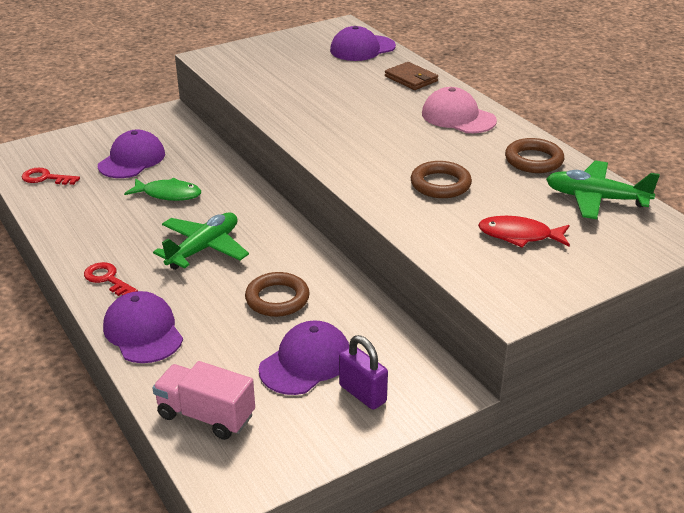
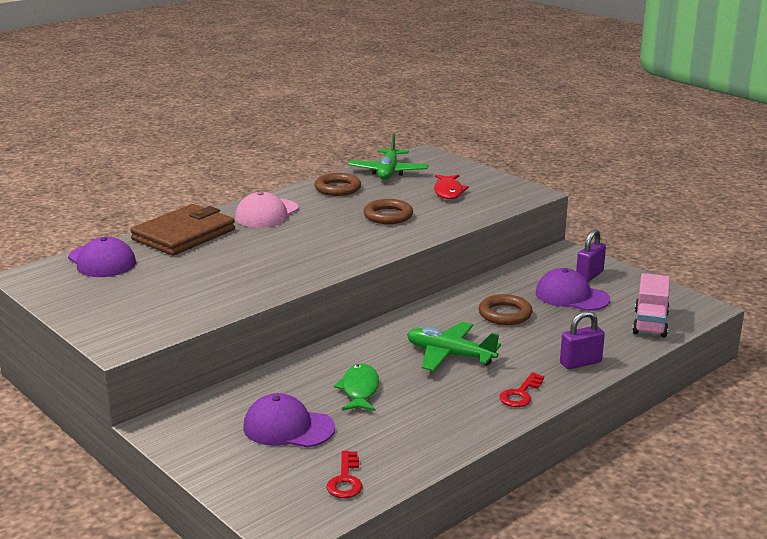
camera: 100 degrees left, 10 degrees down
purple cap [103,291,183,363] -> purple padlock [560,311,605,369]
brown wallet [385,62,438,90] -> brown wallet [130,204,235,256], size x1.85

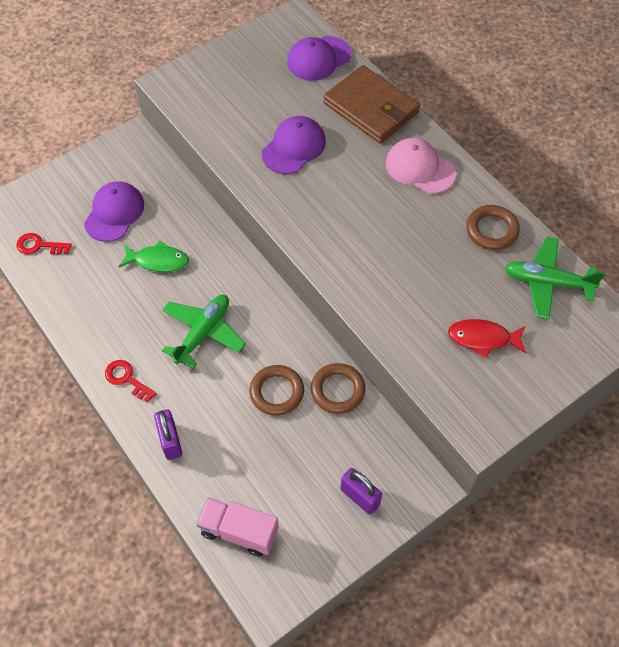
camera: 95 degrees right, 35 degrees up
brown ring [363,199,413,224] -> brown ring moved to [311,363,365,414]
purple cap [536,268,610,311] -> purple cap moved to [262,116,326,174]

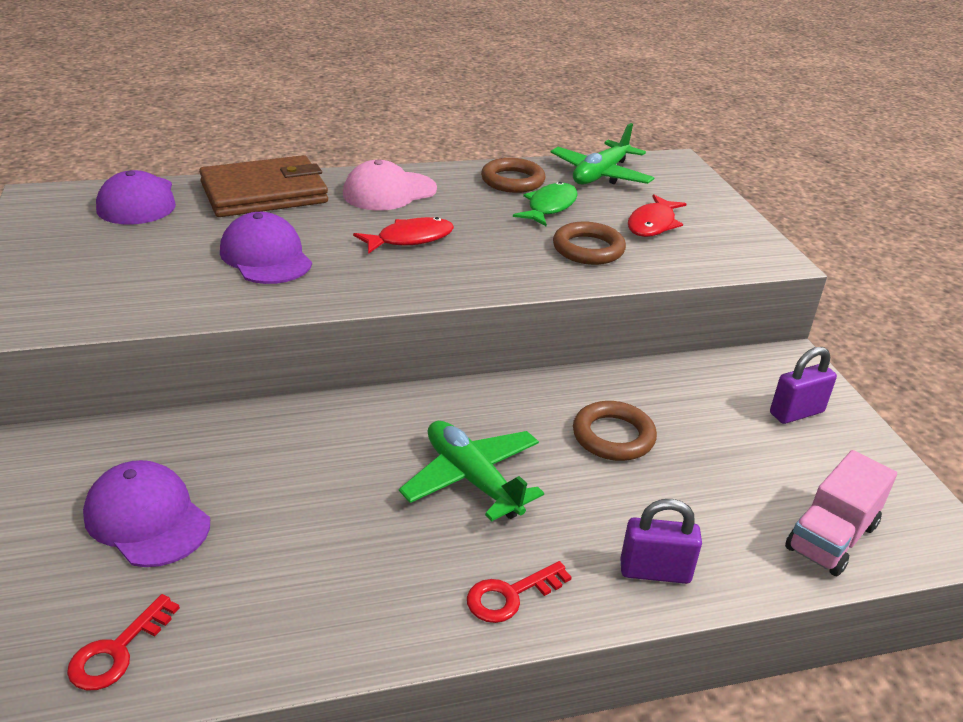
camera: 70 degrees left, 25 degrees down
green fish [119,241,189,272] -> green fish moved to [513,182,578,226]
brown ring [311,363,365,414] -> brown ring moved to [553,222,626,265]
none -> red fish [353,217,454,254]

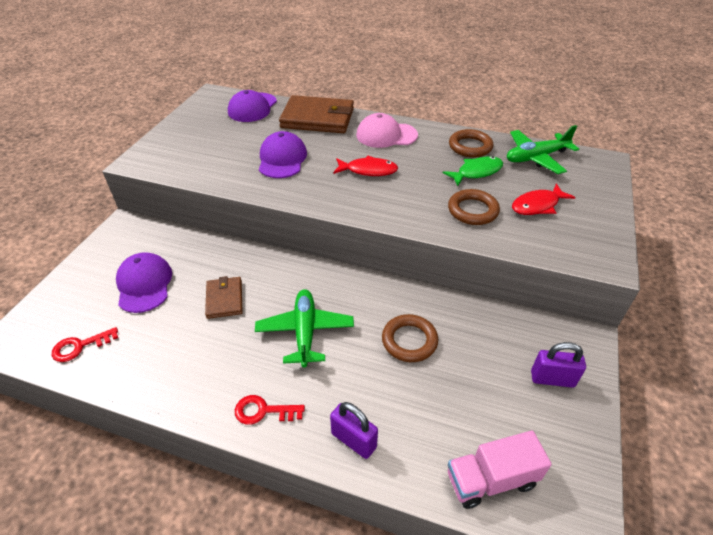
camera: 35 degrees right, 10 degrees up
none -> brown wallet [205,276,243,319]

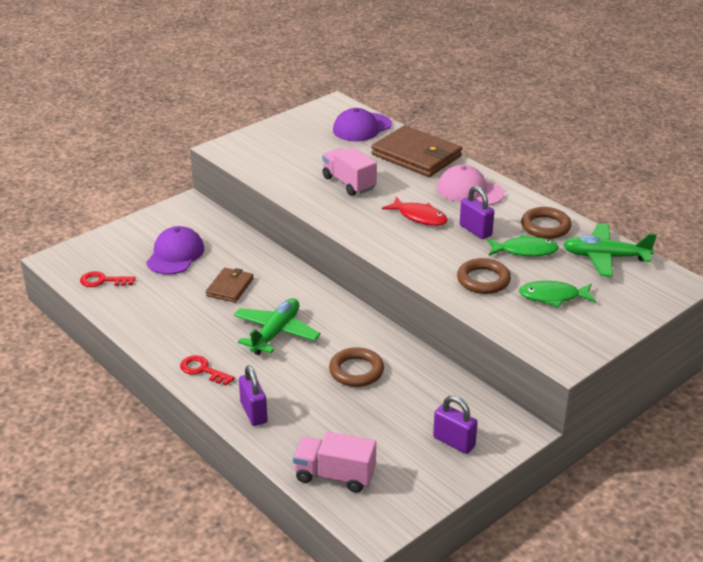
camera: 30 degrees right, 10 degrees down
purple cap [259,131,307,178] -> pink truck [322,147,377,196]
red fish [512,183,576,215] -> green fish [519,281,596,307]
none -> purple padlock [460,186,494,239]

